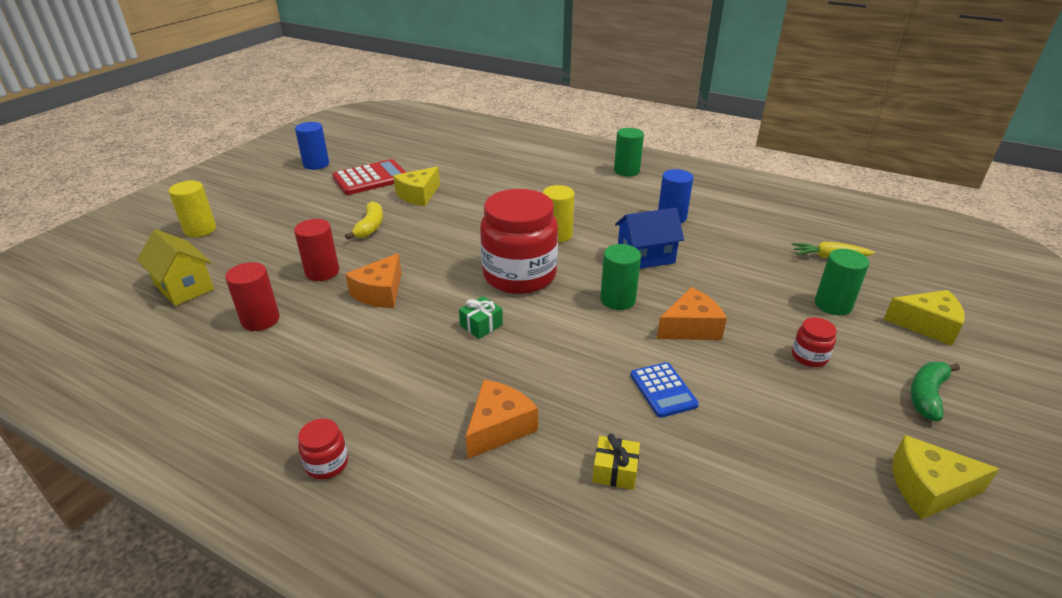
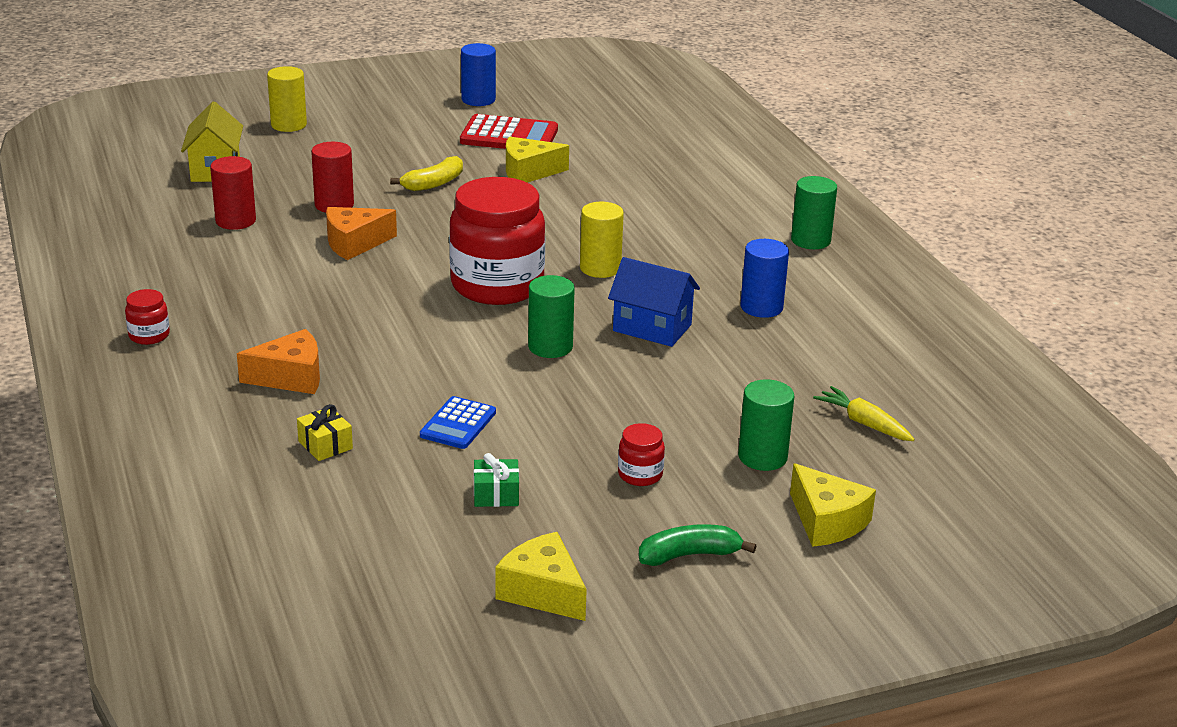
camera: 40 degrees right, 5 degrees down
green gift [459,296,503,339] -> green gift moved to [474,453,519,507]
orange cheese [657,287,727,340] -> none

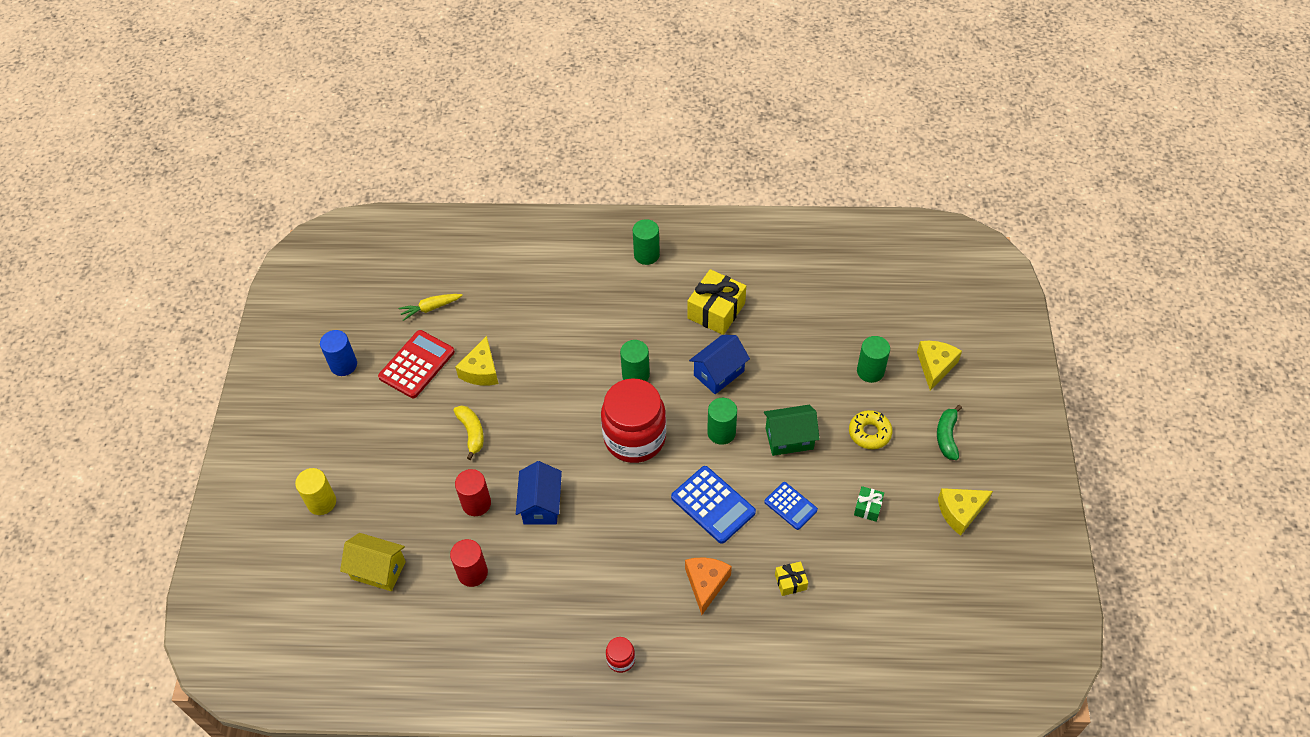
camera: 65 degrees left, 25 degrees up
orange cheese [326,207,397,260] -> blue house [516,461,562,525]
yellow cylinder [580,202,624,278] -> green cylinder [620,340,650,381]
red jar [618,423,665,486] -> yellow donut [849,410,892,449]
blue cylinder [741,239,789,318] -> yellow gift [687,269,746,335]
yellow cheese [790,463,876,547] -> yellow cheese turned 60 degrees counterclockwise [917,341,962,391]
yellow carrot [813,386,915,441] -> yellow carrot moved to [398,294,463,321]
none -> blue calculator [671,466,756,544]
none -> green house [764,405,819,456]

